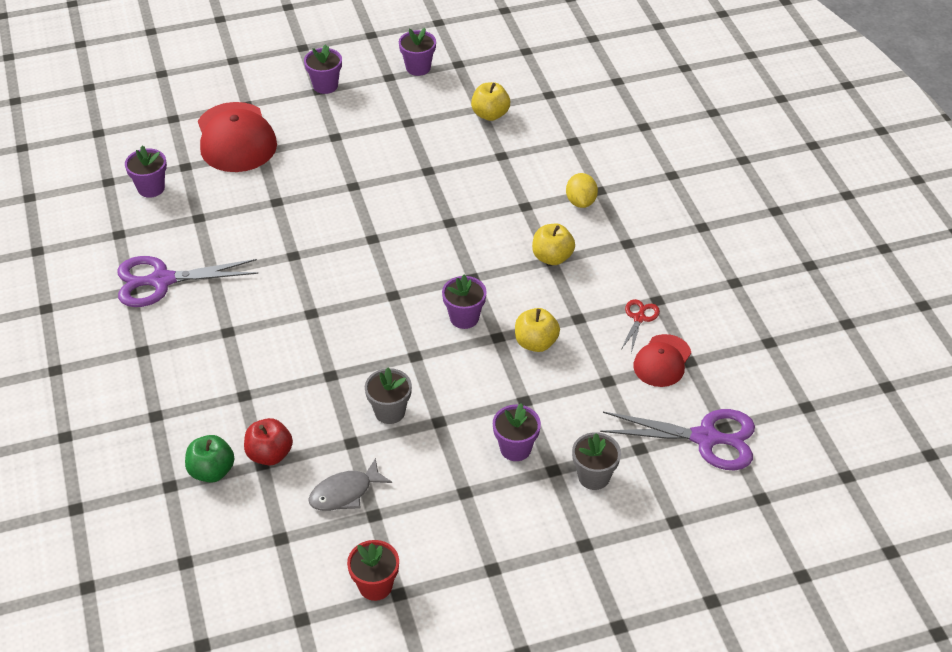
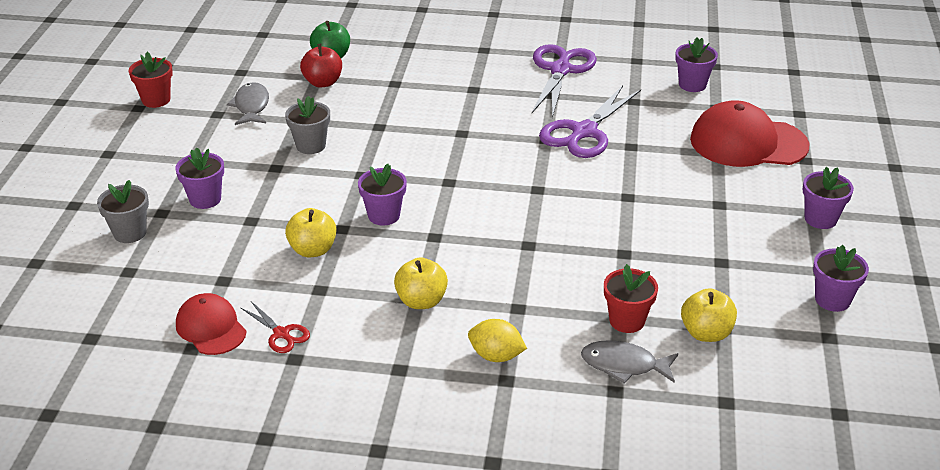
camera: 115 degrees right, 10 degrees down
purple scissors [600,409,755,470] -> purple scissors moved to [539,85,641,158]
none -> grey fish [581,340,678,384]
none -> red flower pot [604,264,658,333]

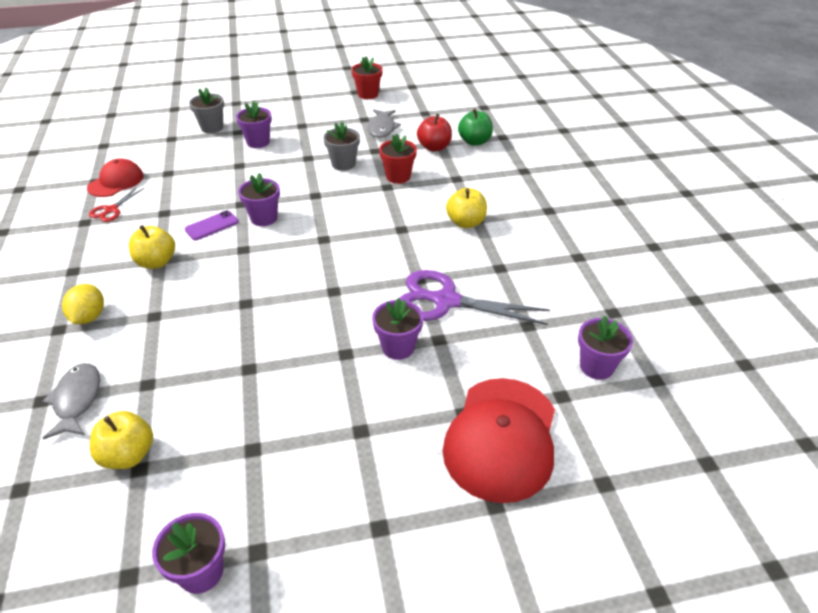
camera: 70 degrees right, 5 degrees up
grey fish [227,82,269,125] -> grey fish turned 120 degrees clockwise [368,109,401,138]
yellow apple [285,208,336,257] -> yellow apple moved to [446,188,487,228]
purple scissors [532,44,597,118] -> none
red flower pot [604,264,658,333] -> red flower pot moved to [379,134,417,184]
red cap [690,100,810,167] -> red cap turned 150 degrees counterclockwise [443,378,555,503]
purple flower pot [803,167,854,229] -> purple flower pot moved to [372,298,423,360]
none -> purple phone [185,211,239,240]

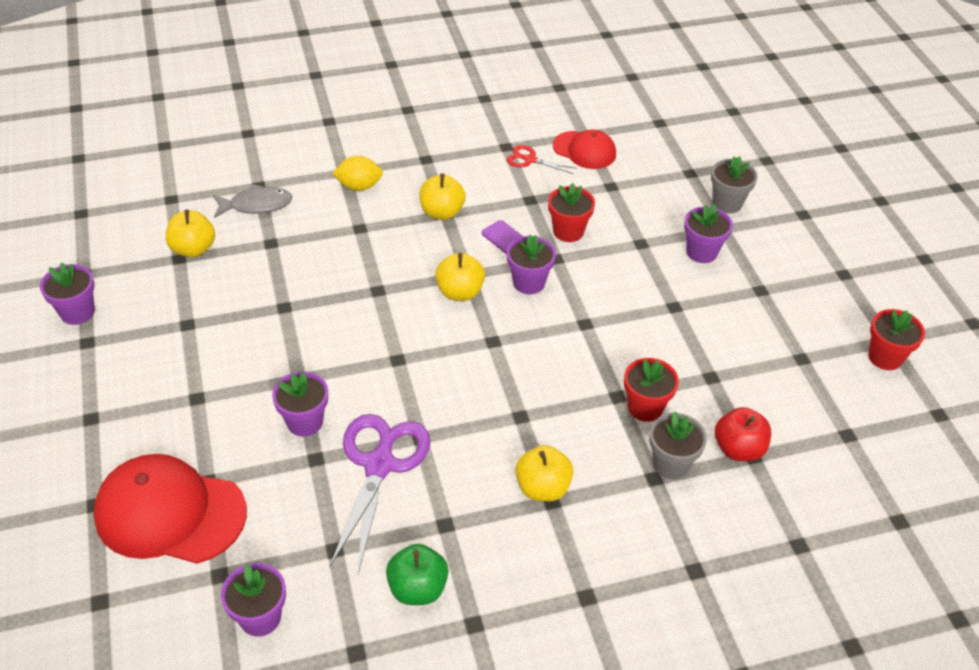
camera: 85 degrees right, 5 degrees up
grey flower pot [323,122,360,171] -> grey flower pot moved to [649,411,707,479]
grey fish [368,109,401,138] -> none
green apple [458,108,493,146] -> green apple moved to [386,544,448,605]
none -> yellow apple [435,253,485,301]
none -> red flower pot [548,183,595,242]

